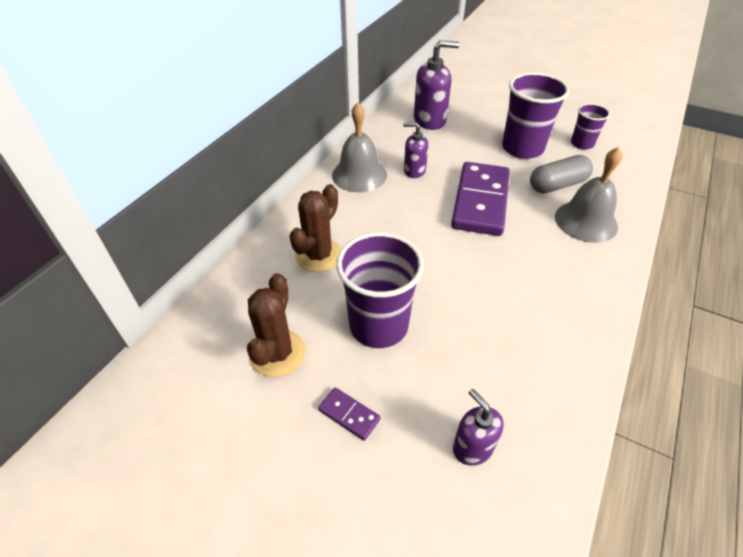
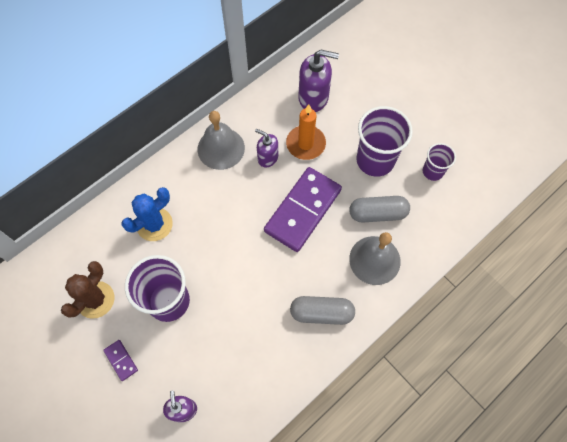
camera: 20 degrees right, 20 degrees up
brown cactus [289,184,341,273] -> blue cactus [122,187,173,241]
none -> orange candle [286,104,326,160]
none -> grey capsule [290,296,355,325]

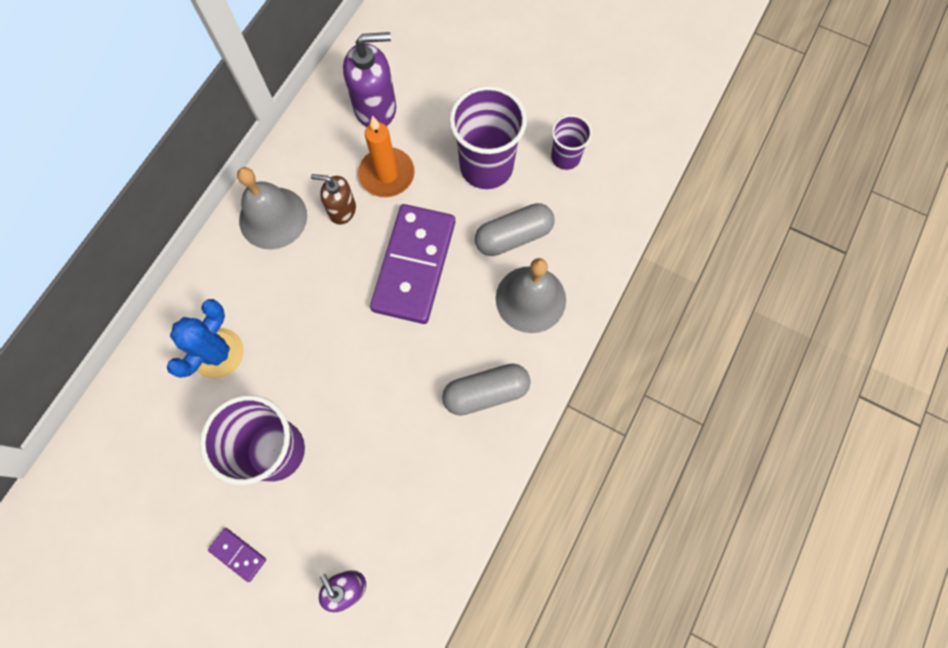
camera: 20 degrees left, 5 degrees up
brown cactus [61,261,114,319] -> none
purple soap dispenser [255,129,278,168] -> brown soap dispenser [311,174,356,225]

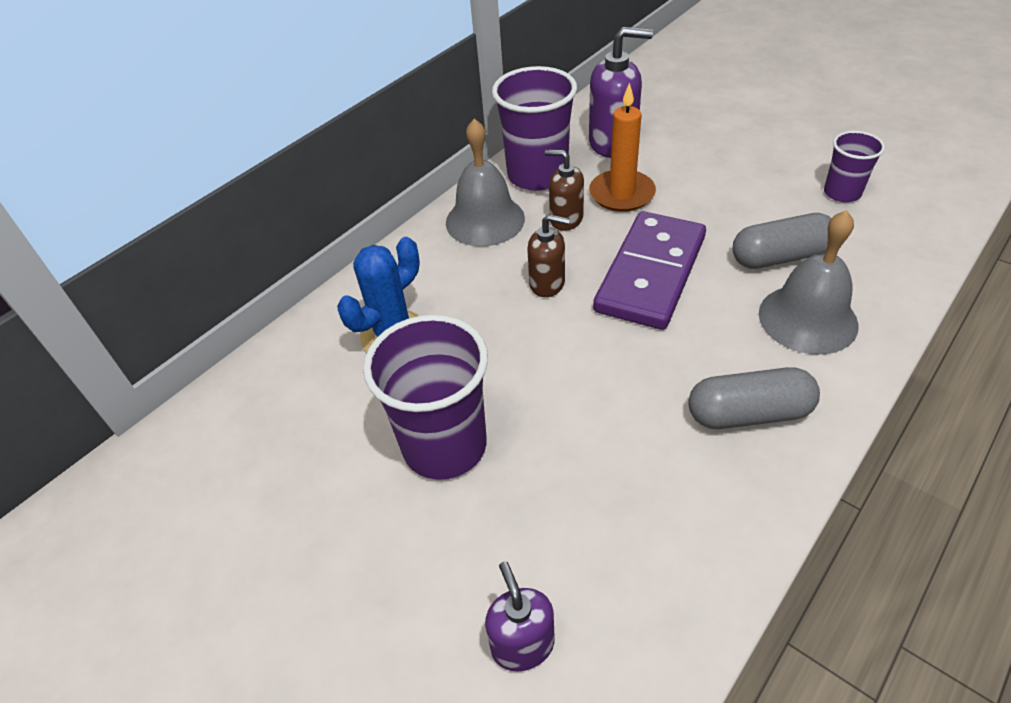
camera: 15 degrees right, 25 degrees down
purple domino [208,528,266,582] -> none
purple cup [449,86,527,189] -> purple cup moved to [492,66,577,191]
none -> brown soap dispenser [527,214,570,297]

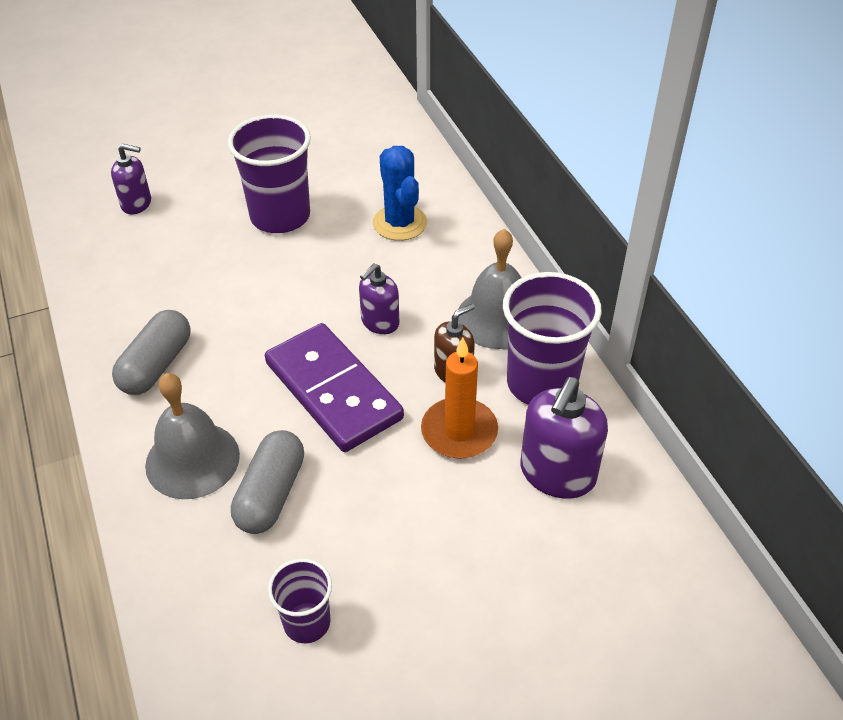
camera: 115 degrees right, 0 degrees up
brown soap dispenser [527,214,570,297] -> purple soap dispenser [359,264,399,334]

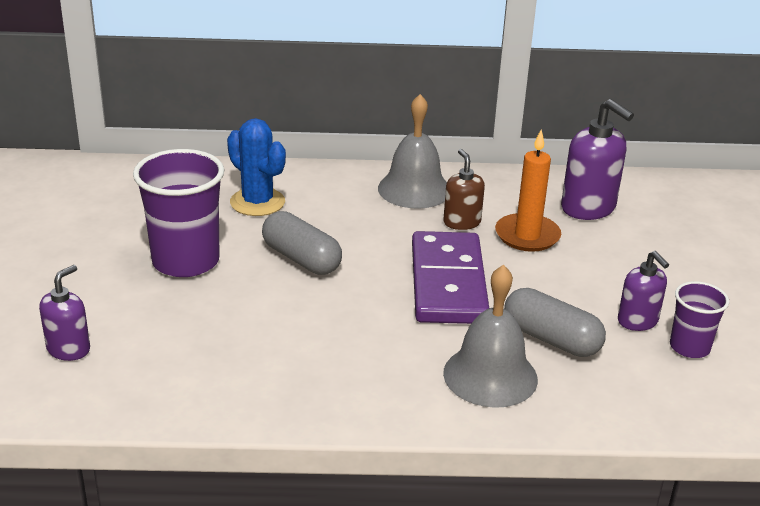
camera: 70 degrees left, 15 degrees down
grey capsule [112,310,191,395] -> grey capsule moved to [262,211,342,275]
purple domino [265,323,404,452] -> purple domino turned 75 degrees counterclockwise [412,231,489,324]
purple soap dispenser [359,264,399,334] -> purple soap dispenser moved to [618,251,669,331]
blue cactus [373,146,427,241] -> blue cactus turned 45 degrees clockwise [227,118,286,216]
purple cup [503,272,602,405] -> none

